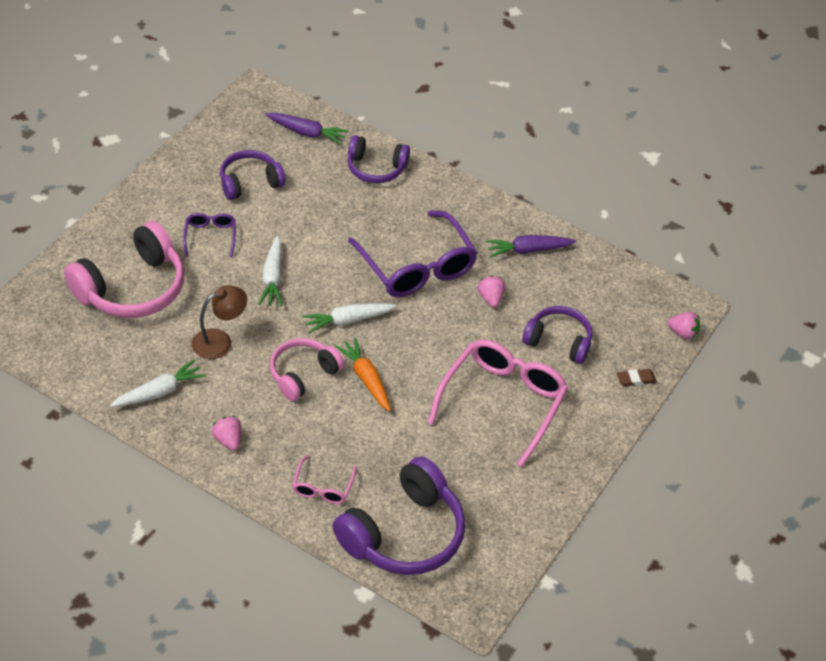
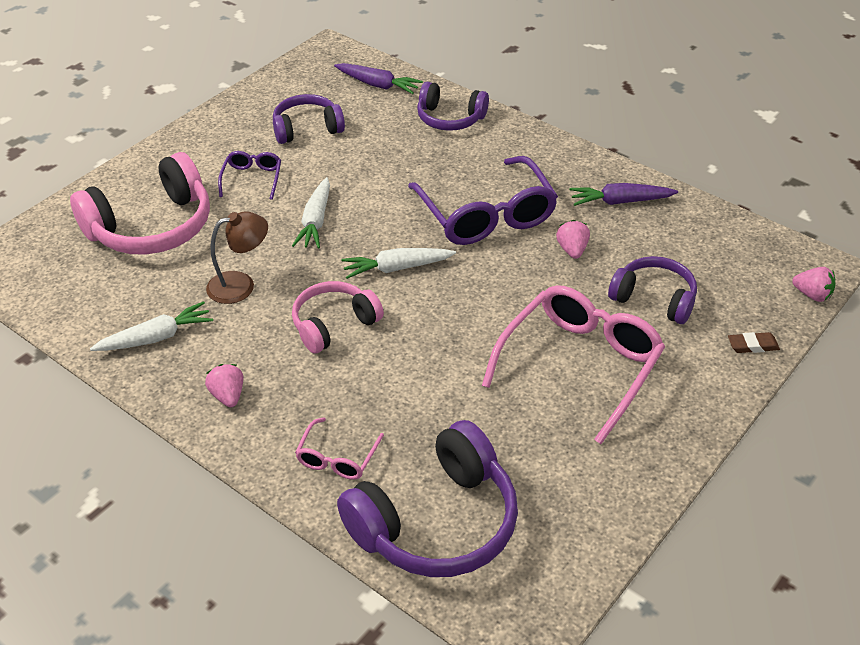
camera: 10 degrees right, 5 degrees down
orange carrot [335,337,391,412] -> none

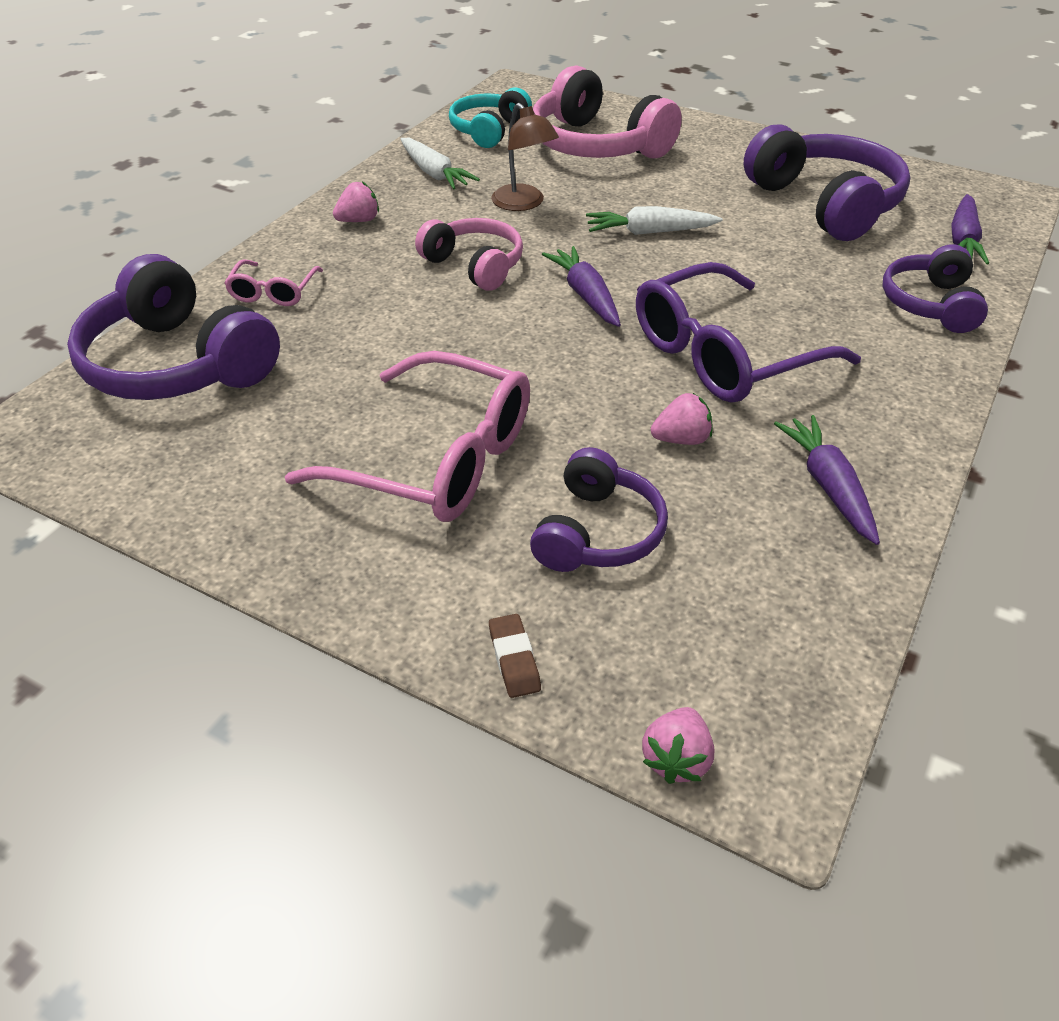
camera: 80 degrees right, 0 degrees up
purple glasses [218,151,281,200] -> none
purple headphones [273,94,345,144] -> purple headphones [744,124,910,241], size x1.65
pink glasses [295,417,384,480] -> pink glasses turned 90 degrees counterclockwise [224,259,323,306]
white carrot [341,248,456,279] -> purple carrot [542,246,621,327]
none -> turquoise headphones [449,87,532,148]

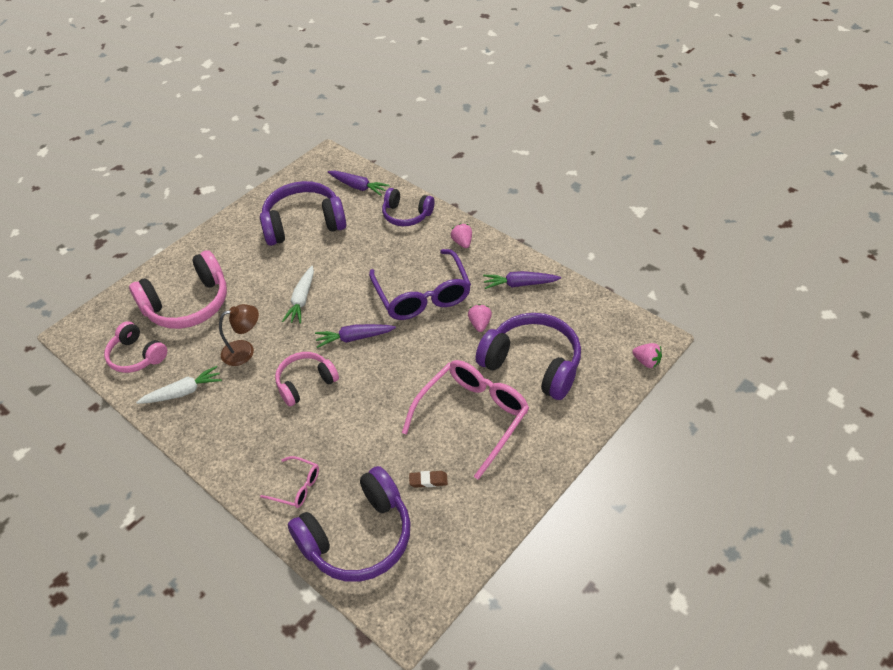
camera: 75 degrees left, 5 degrees up
pink strawberry [333,182,379,222] -> pink strawberry moved to [451,223,472,248]
turquoise headphones [449,87,532,148] -> pink headphones [104,321,167,373]
brown eraser [489,614,541,698] -> brown eraser moved to [409,471,448,487]
purple headphones [530,447,668,572] -> purple headphones [475,313,581,400], size x1.65

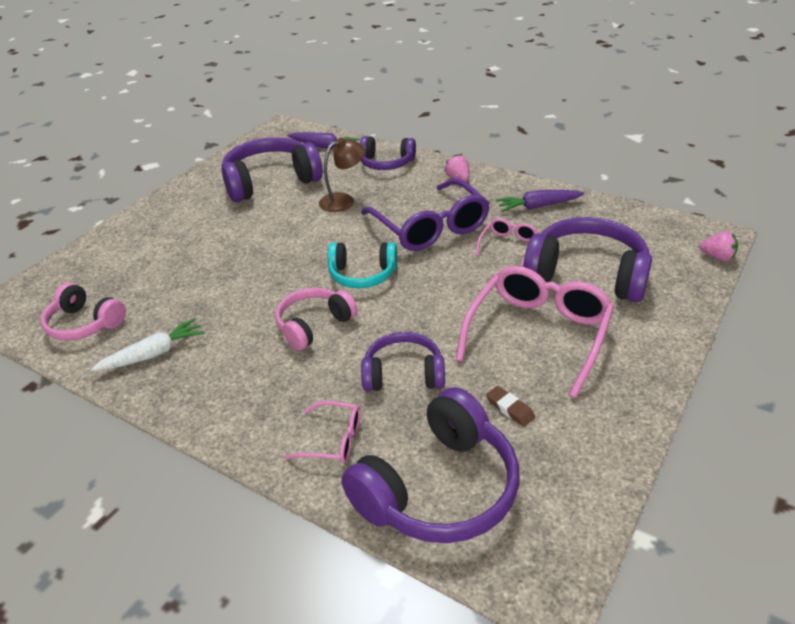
camera: 10 degrees left, 10 degrees down
pink headphones [129,250,227,329] -> none
brown lamp [219,304,259,366] -> brown lamp moved to [319,138,365,212]
white carrot [282,266,314,324] -> none
purple carrot [315,324,396,348] -> turquoise headphones [328,242,397,288]
brown eraser [409,471,448,487] -> brown eraser turned 60 degrees clockwise [486,386,535,427]
pink strawberry [468,304,492,332] -> pink glasses [475,218,538,266]
none -> purple headphones [361,332,445,392]

